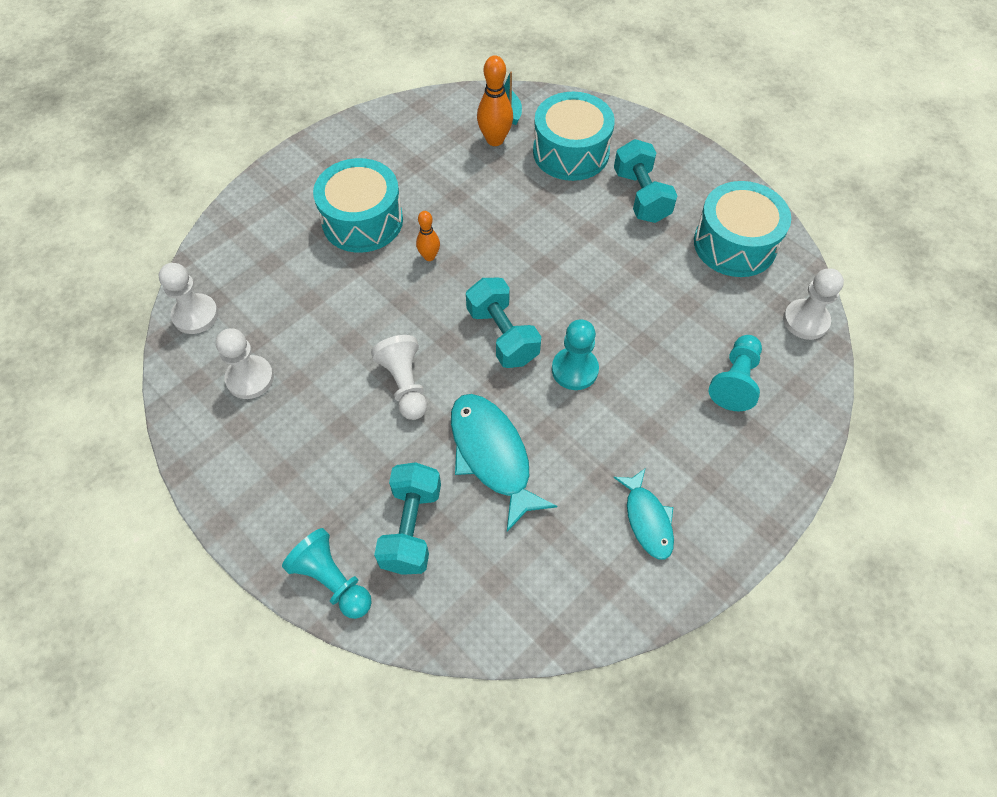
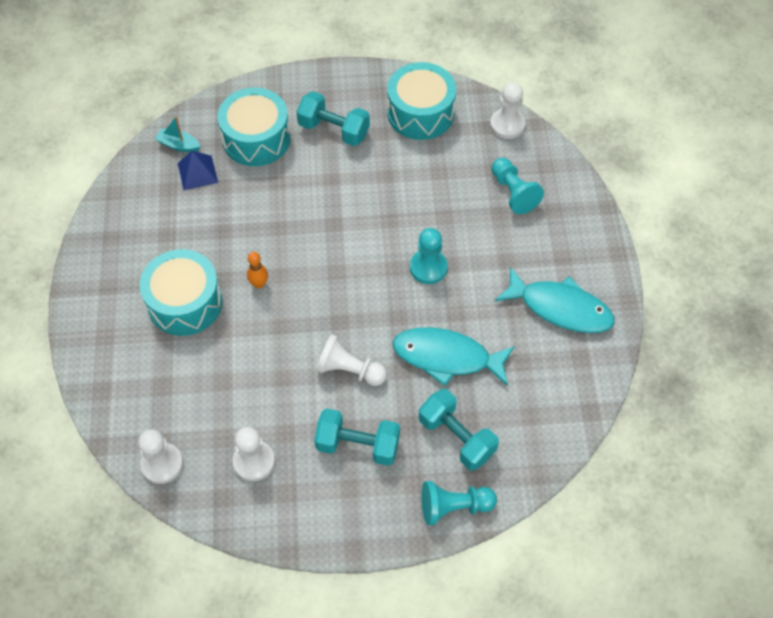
camera: 50 degrees left, 0 degrees up
turquoise dumbbell [466,278,541,368] -> turquoise dumbbell moved to [314,408,400,466]
orange bowling pin [477,55,513,146] -> blue pyramid [178,151,218,190]
turquoise fish [613,469,674,560] -> turquoise fish [495,267,614,333], size x1.63

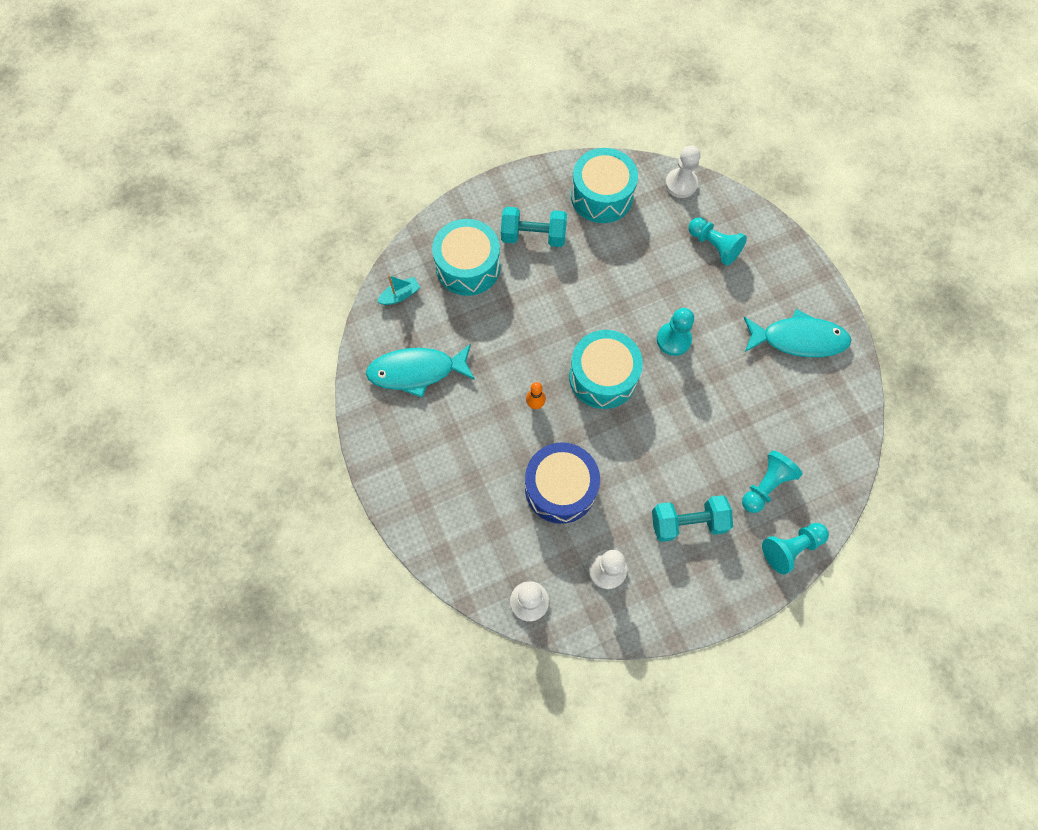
camera: 20 degrees left, 10 degrees up
turquoise drum [139,249,222,336] -> turquoise drum moved to [569,330,643,409]
turquoise boat [155,116,201,152] -> turquoise boat turned 150 degrees clockwise [377,275,421,305]
blue pyramid [178,151,218,190] -> none
white pawn [316,334,387,386] -> none
turquoise fish [393,327,515,386] -> turquoise fish moved to [366,344,475,398]
turquoise dumbbell [419,389,499,470] -> turquoise pawn [742,450,803,513]
none -> blue drum [525,442,600,524]

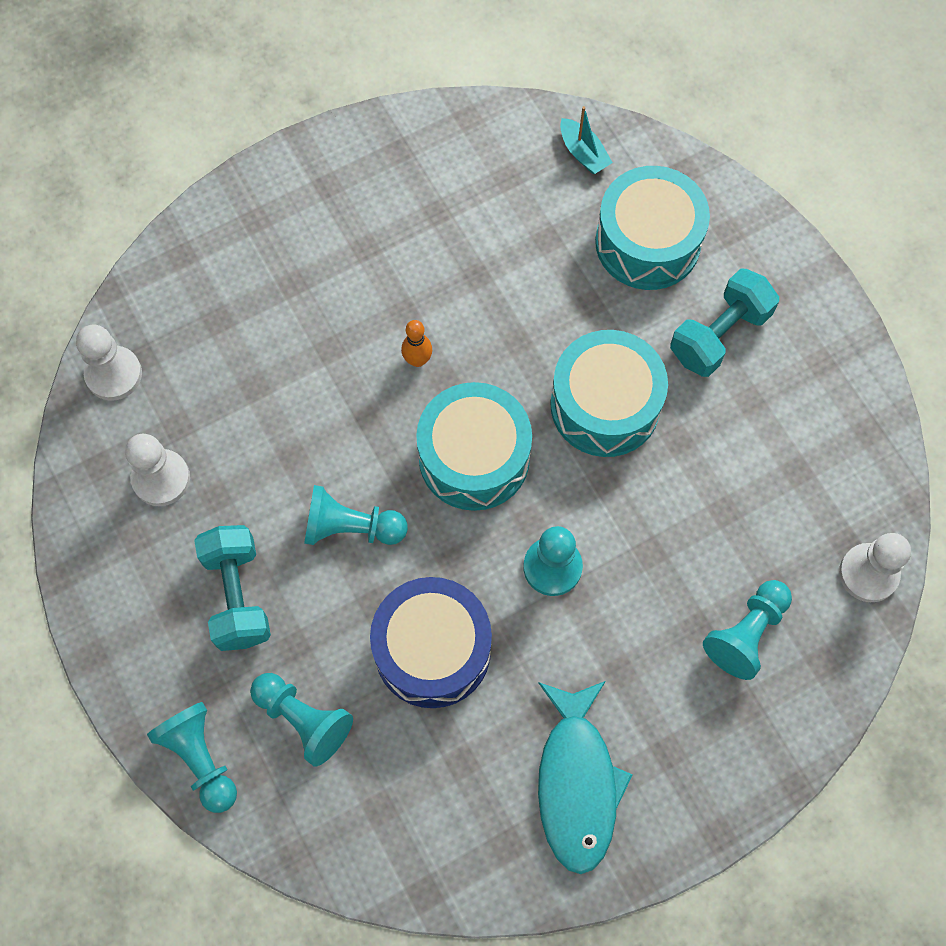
camera: 85 degrees right, 0 degrees up
turquoise fish [366,344,475,398] -> none
turquoise dumbbell [501,207,567,247] -> turquoise dumbbell turned 45 degrees clockwise [670,269,779,377]
blue drum [525,442,600,524] -> blue drum moved to [370,577,492,708]
turquoise drum [571,148,638,223] -> turquoise drum moved to [550,330,668,457]
none -> turquoise pawn [304,485,408,545]

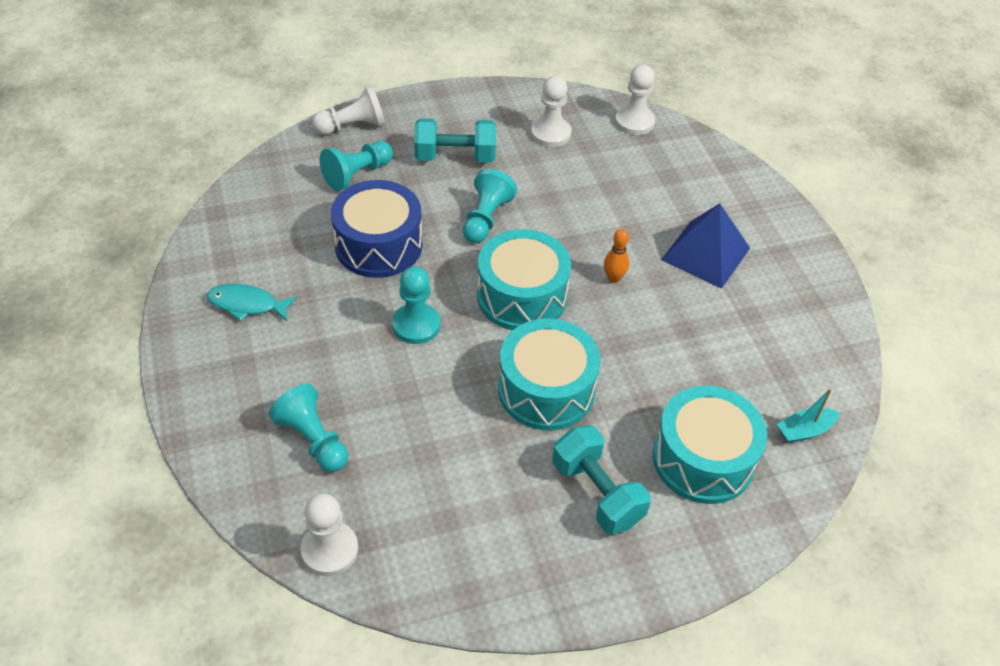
camera: 100 degrees right, 20 degrees down
turquoise pawn [147,702,237,813] -> white pawn [312,85,385,135]
turquoise fish [538,681,633,874] -> turquoise fish [207,284,297,321], size x0.61
none -> blue pyramid [661,203,750,289]

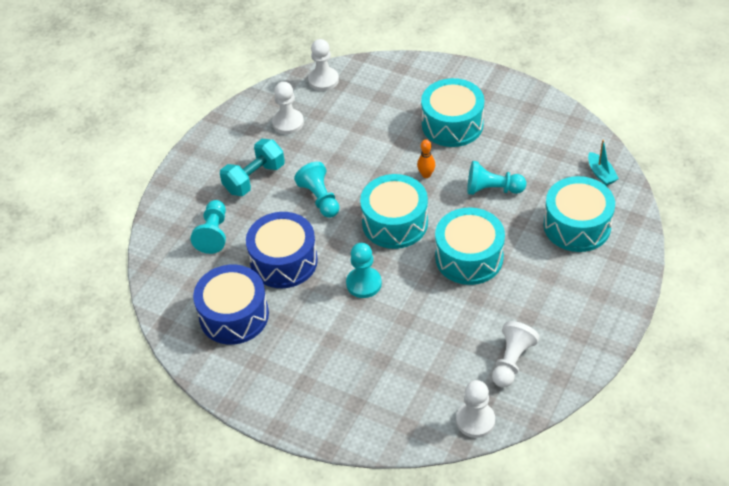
camera: 40 degrees left, 0 degrees up
turquoise fish [207,284,297,321] -> none
turquoise pawn [269,384,348,472] -> turquoise pawn moved to [467,161,526,195]
white pawn [312,85,385,135] -> white pawn moved to [492,321,539,387]
turquoise dumbbell [552,425,651,534] -> none
blue pyramid [661,203,750,289] -> turquoise drum [421,78,484,147]
turquoise boat [777,388,840,443] -> turquoise boat turned 45 degrees counterclockwise [588,140,619,186]
none -> blue drum [193,265,269,345]

